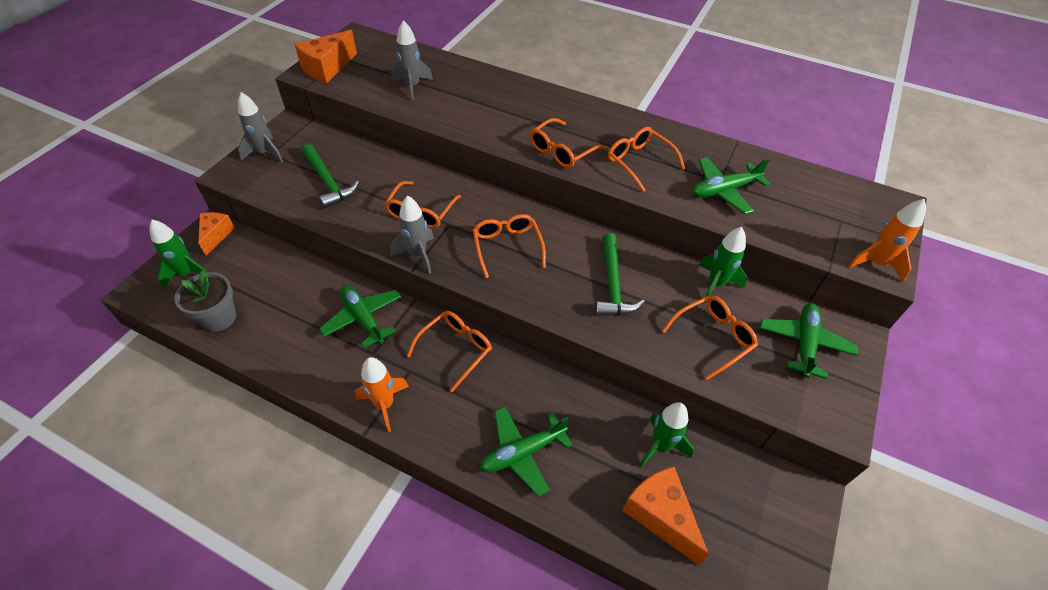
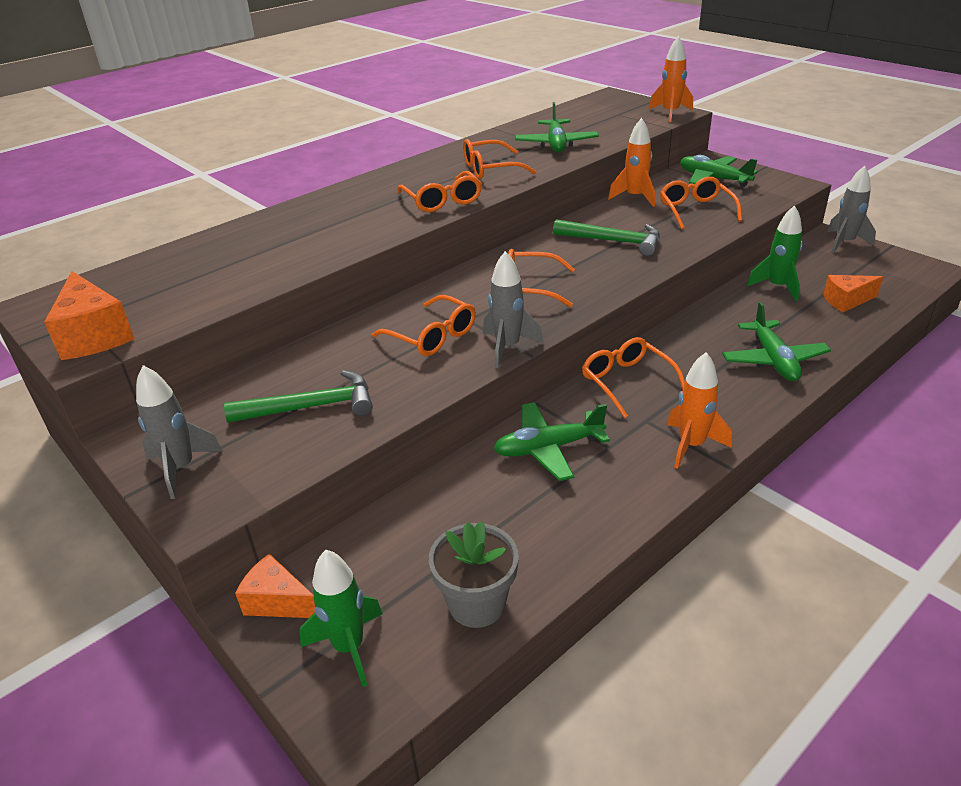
camera: 65 degrees left, 15 degrees down
grey rocket [391,20,433,101] -> grey rocket moved to [827,166,876,253]
orange cheese [622,466,709,565] -> orange cheese [823,275,883,312], size x0.66
green rocket [699,227,747,303] -> orange rocket [608,118,655,207]

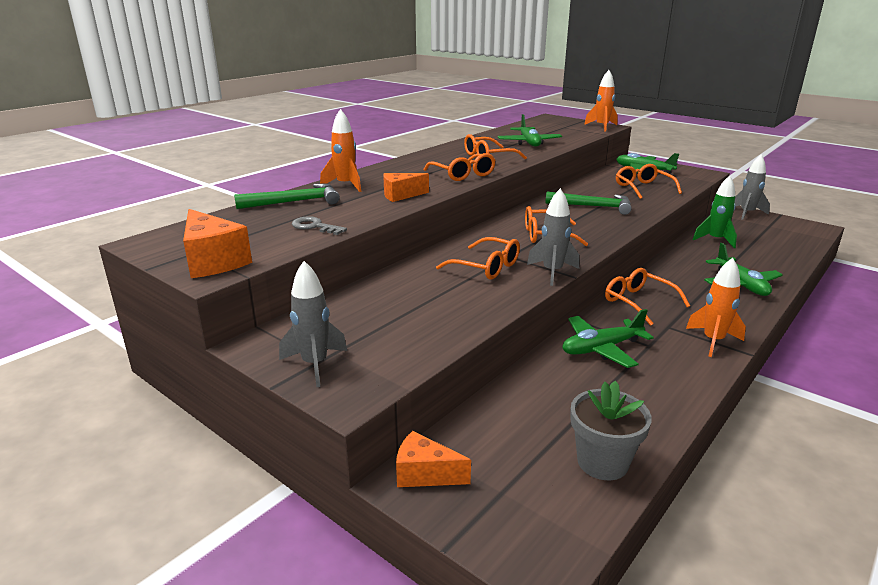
camera: 10 degrees left, 10 degrees down
green hammer [224,370,373,423] -> green hammer moved to [234,183,340,209]
green rocket [299,550,383,687] -> none
orange rocket [608,118,655,207] -> orange rocket moved to [320,109,361,192]
orange cheese [823,275,883,312] -> orange cheese moved to [383,173,429,202]
none -> grey key [292,216,347,235]

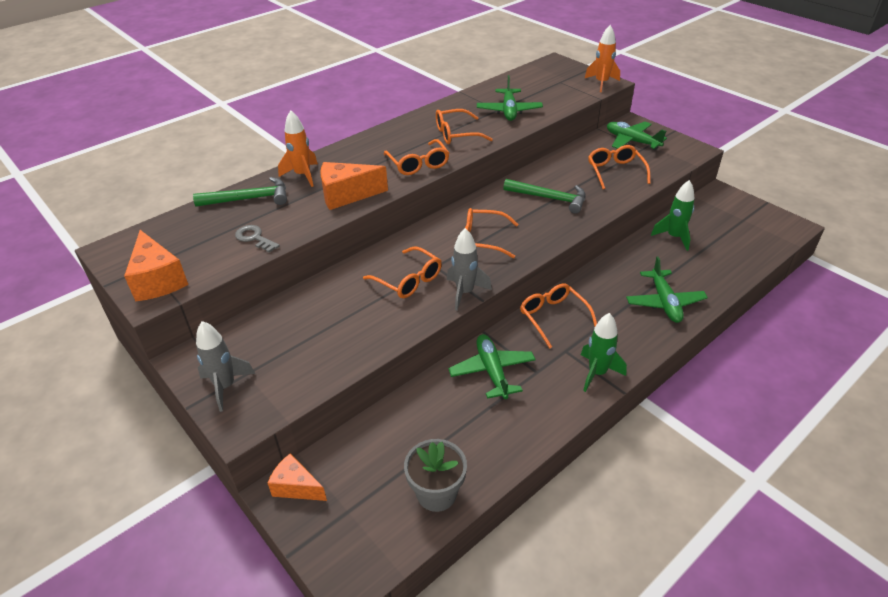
camera: 10 degrees right, 15 degrees up
orange cheese [383,173,429,202] -> orange cheese [320,162,388,210], size x1.51
green plane [563,309,654,368] -> green plane turned 90 degrees clockwise [448,334,536,399]
orange rocket [686,258,746,357] -> green rocket [581,313,627,392]
grey rocket [735,155,770,220] -> none

